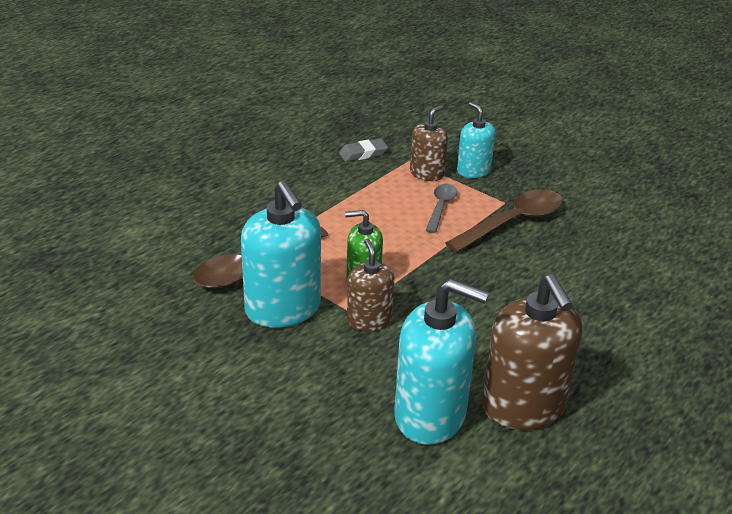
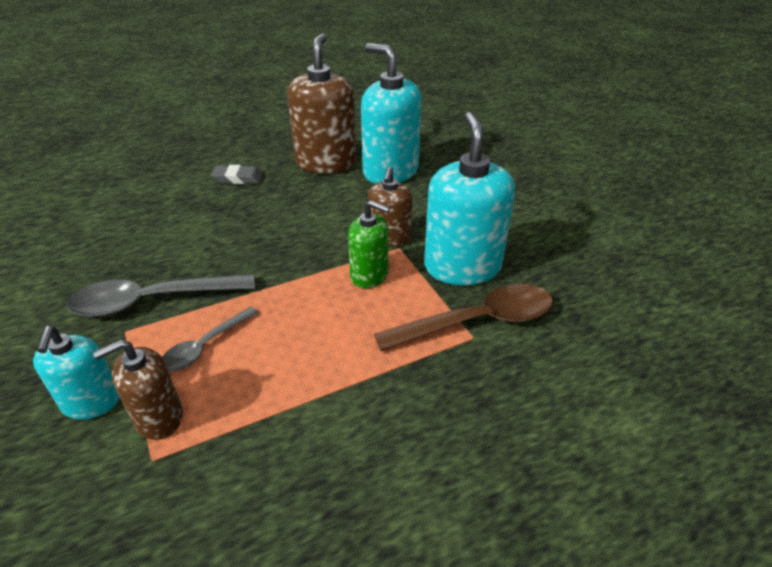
camera: 155 degrees left, 5 degrees up
grey eraser [339,139,388,162] -> grey eraser moved to [211,165,263,184]
brown spoon [445,189,563,252] -> grey spoon [66,274,255,317]

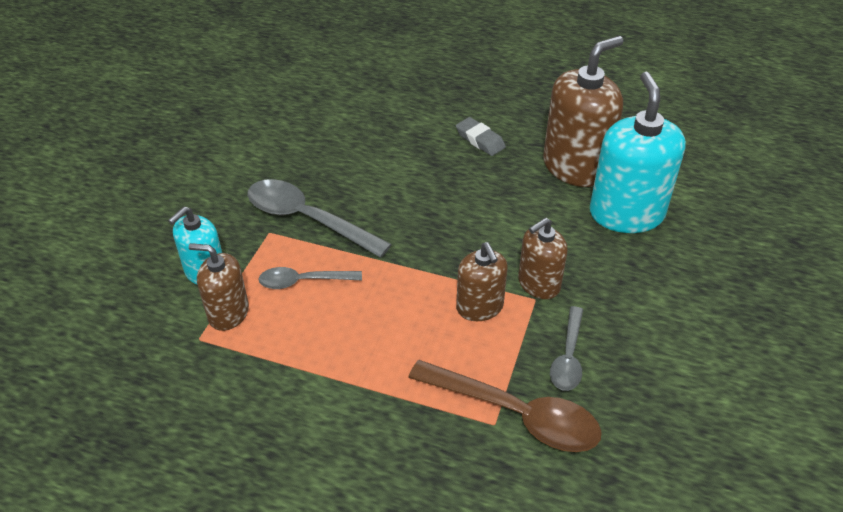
camera: 45 degrees right, 5 degrees up
green soap dispenser [348,200,390,288] -> brown soap dispenser [456,242,508,321]
turquoise soap dispenser [424,112,515,285] -> grey spoon [550,306,583,391]

